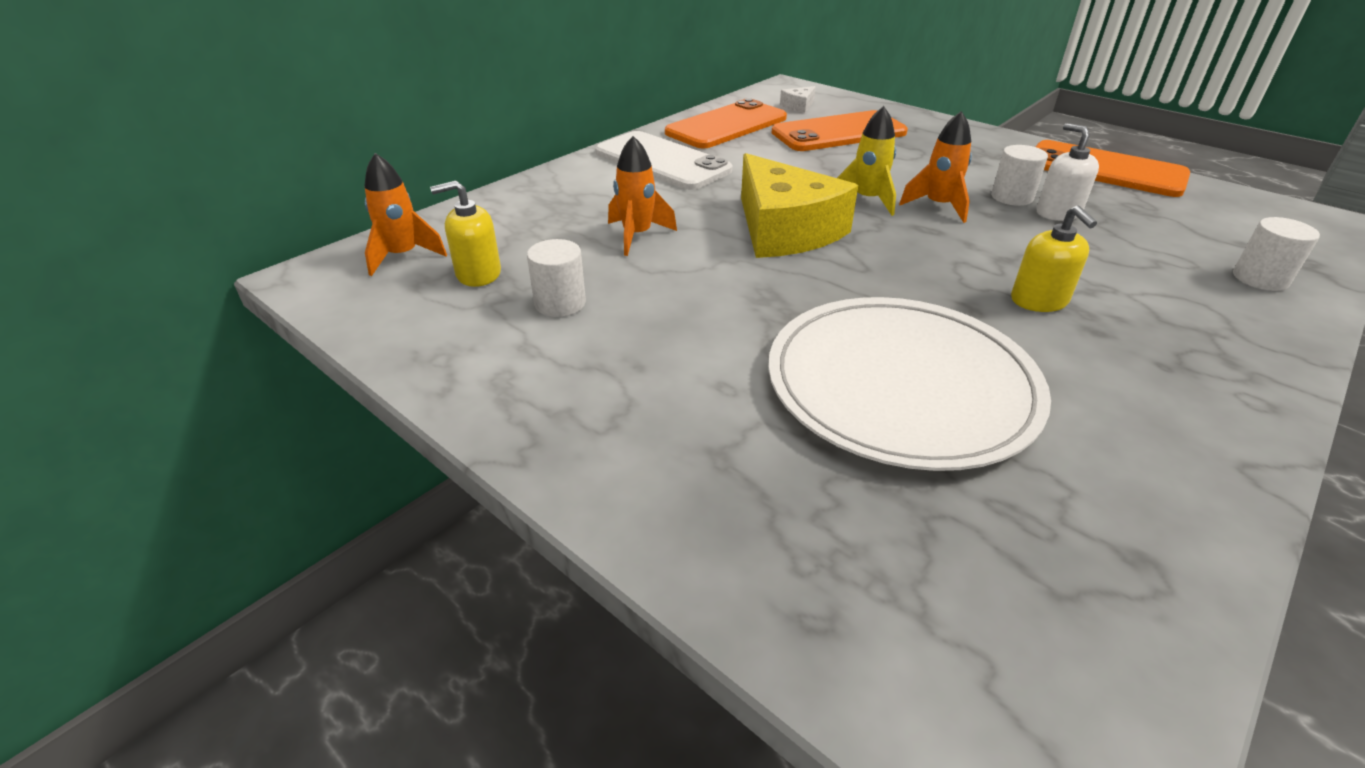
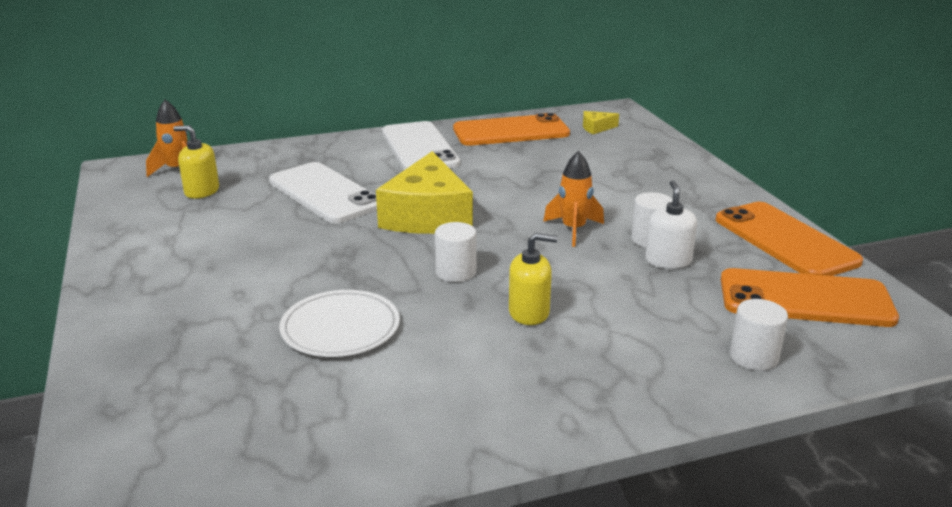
camera: 30 degrees right, 10 degrees down
white cylinder [527,239,586,317] -> white cylinder moved to [435,222,476,282]
orange rocket [608,136,677,256] -> white phone [269,162,377,223]
white plate [768,297,1051,471] -> white plate [279,290,400,357], size x0.58
orange phone [772,110,908,151] -> orange phone moved to [721,268,899,327]
white cheese [780,86,816,113] -> yellow cheese [583,111,619,134]
yellow rocket [837,106,896,216] -> none
yellow soap dispenser [1011,205,1097,312] -> yellow soap dispenser turned 105 degrees counterclockwise [509,233,558,325]

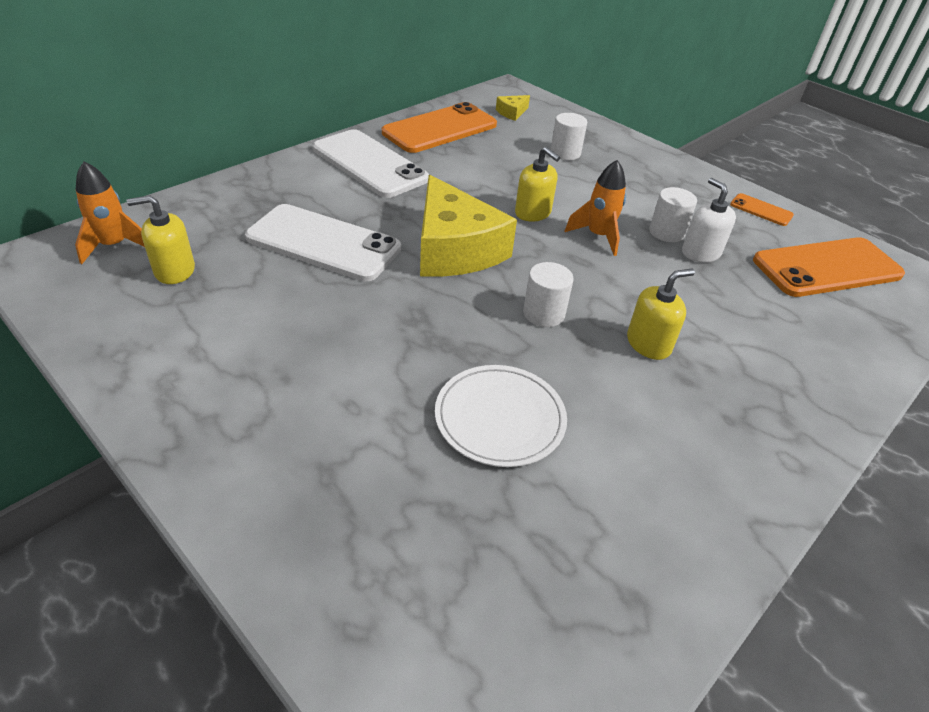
camera: 30 degrees left, 15 degrees up
orange phone [715,202,863,276] -> orange phone [730,193,794,226], size x0.46
white cylinder [730,299,788,371] -> white cylinder moved to [551,113,587,160]
none -> yellow soap dispenser [515,147,560,222]

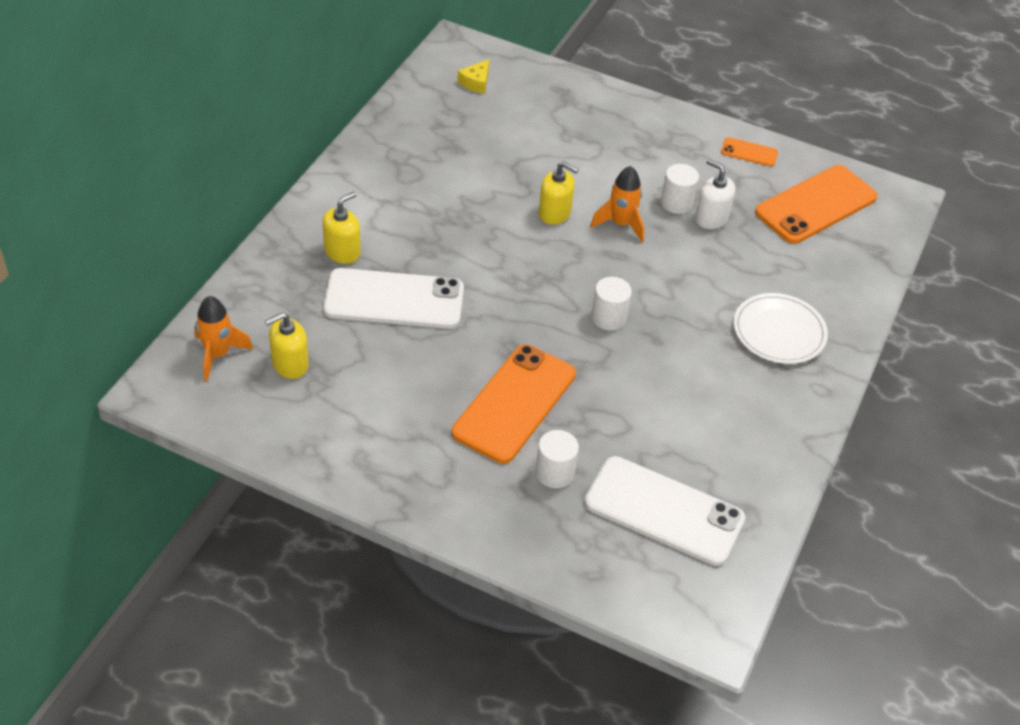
camera: 20 degrees left, 5 degrees up
white phone [313,129,429,198] -> white phone moved to [584,456,745,566]
orange phone [382,102,497,153] -> orange phone moved to [452,344,576,463]
yellow cheese [420,175,517,277] -> none
white plate [435,365,567,467] -> white plate moved to [734,293,828,364]
white cylinder [551,113,587,160] -> white cylinder moved to [535,430,579,488]
yellow soap dispenser [627,269,695,360] -> yellow soap dispenser moved to [322,192,361,264]

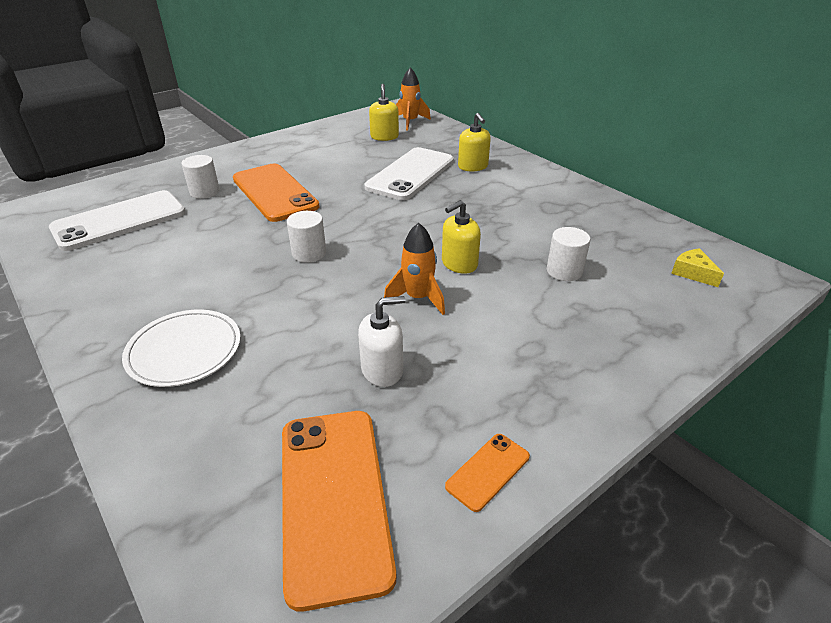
camera: 120 degrees right, 10 degrees down
white cylinder [661,164,699,214] -> white cylinder moved to [547,227,590,281]

